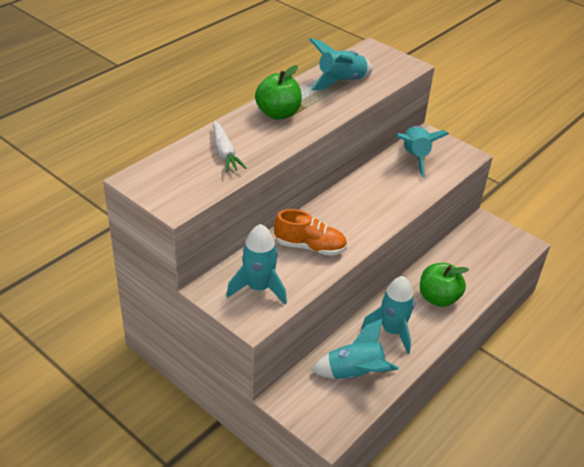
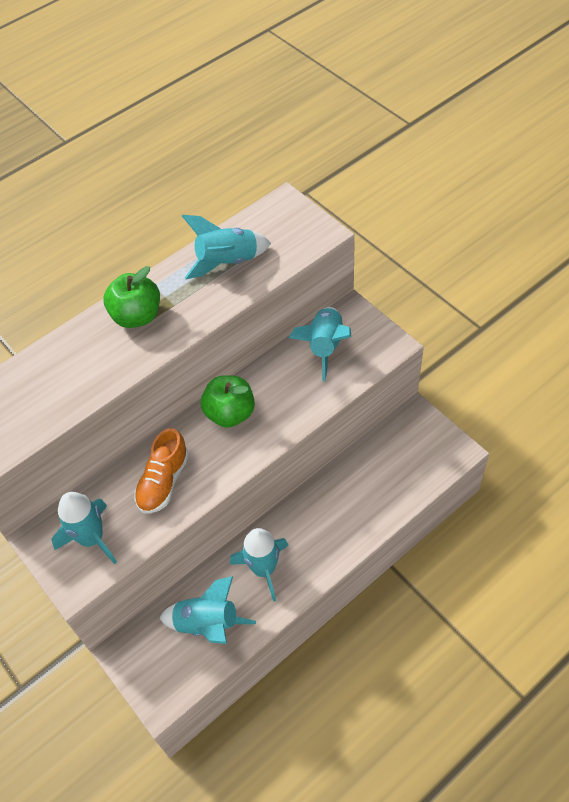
camera: 15 degrees right, 15 degrees up
white carrot [213,121,247,172] -> none
orange shoe [274,209,347,256] -> orange shoe turned 90 degrees clockwise [134,428,189,513]
green apple [420,263,469,307] -> green apple moved to [201,375,255,428]

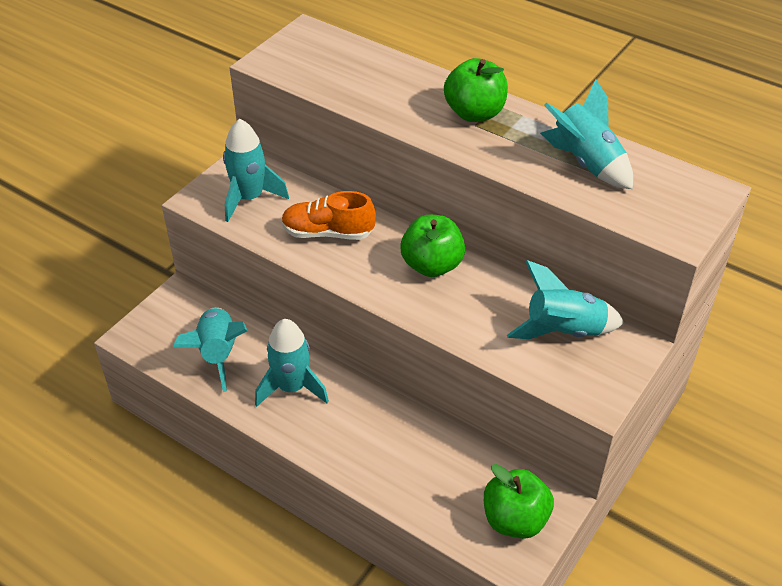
camera: 70 degrees right, 10 degrees down
none -> green apple [484,464,554,539]

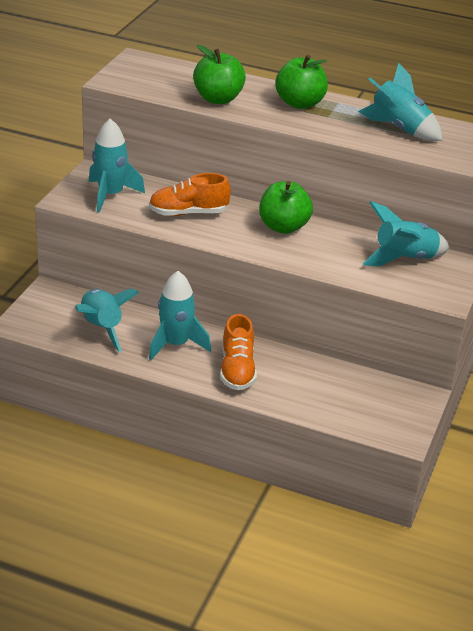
camera: 15 degrees left, 10 degrees down
green apple [484,464,554,539] -> green apple moved to [193,45,246,104]
none -> orange shoe [220,314,257,390]

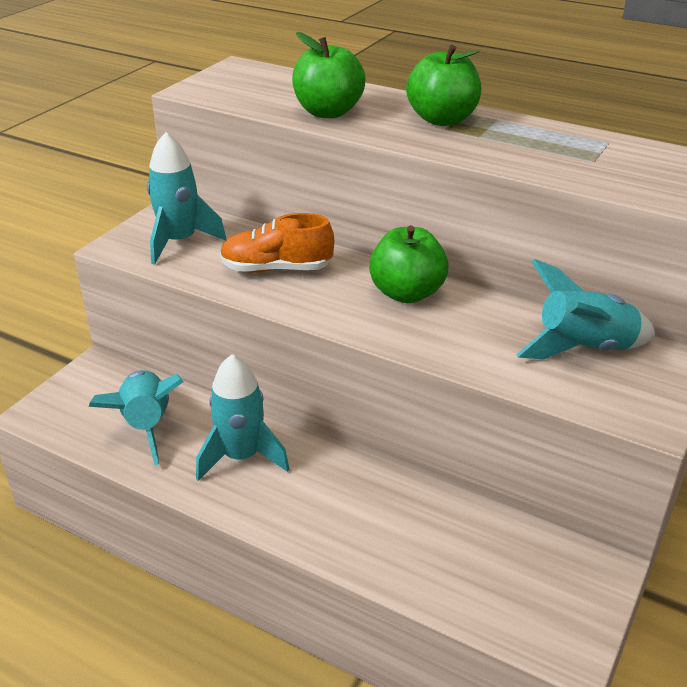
camera: 10 degrees right, 0 degrees up
orange shoe [220,314,257,390] -> none
turquoise rocket [358,63,442,141] -> none

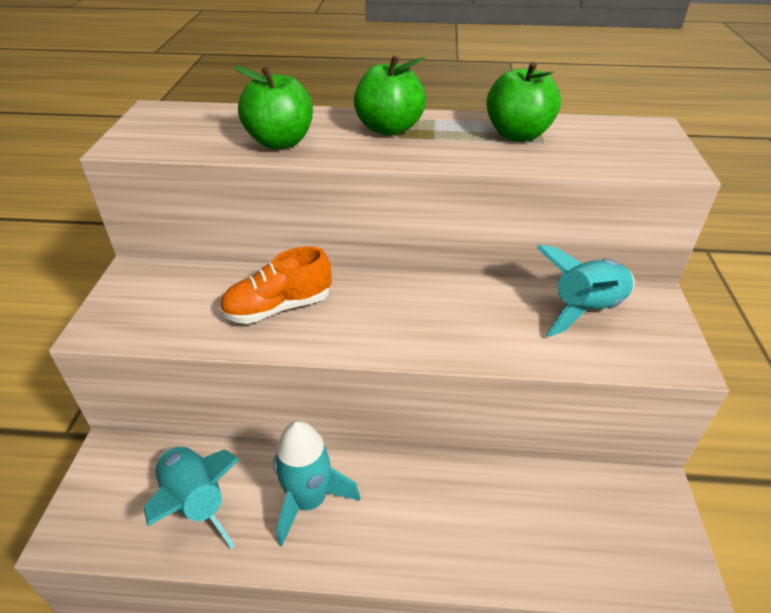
camera: 25 degrees left, 5 degrees up
turquoise rocket [147,132,227,265] -> none
green apple [369,225,449,303] -> green apple moved to [486,62,561,142]

